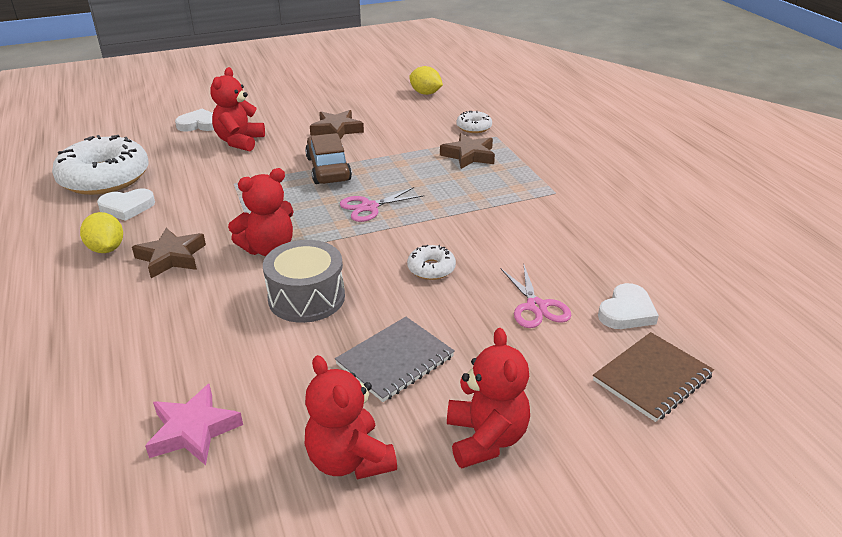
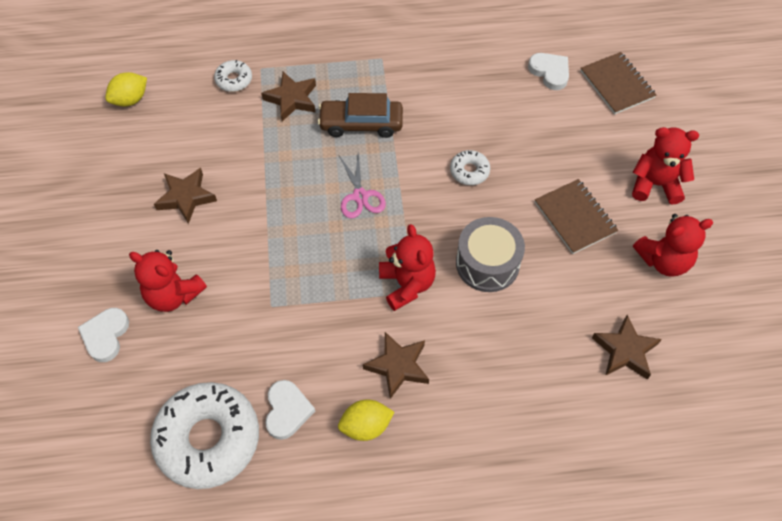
camera: 75 degrees left, 25 degrees up
pink star [145,384,243,465] -> brown star [592,315,662,379]
brown car [305,133,352,184] -> brown car moved to [318,93,403,138]
grey notebook [335,317,455,402] -> brown notebook [535,179,618,254]
pink scissors [501,265,572,328] -> none

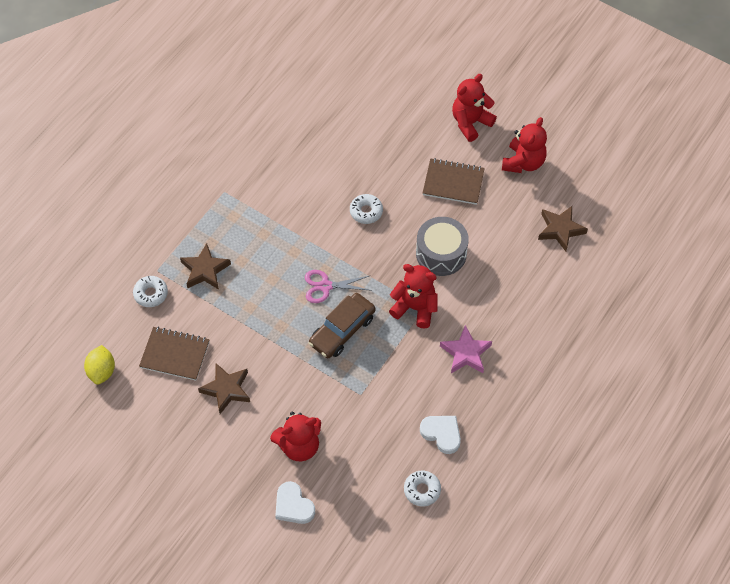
camera: 50 degrees left, 0 degrees up
white donut [150,382,259,489] -> white donut [404,471,441,507], size x0.45
brown car [318,93,403,138] -> brown car moved to [309,293,375,358]
yellow lemon [338,399,394,441] -> none
pink scissors [339,153,386,219] -> pink scissors turned 150 degrees clockwise [305,270,371,303]
brown star [363,332,429,399] -> pink star [440,325,492,373]
white heart [528,53,569,90] -> none
brown notebook [580,52,656,114] -> brown notebook moved to [139,327,210,381]

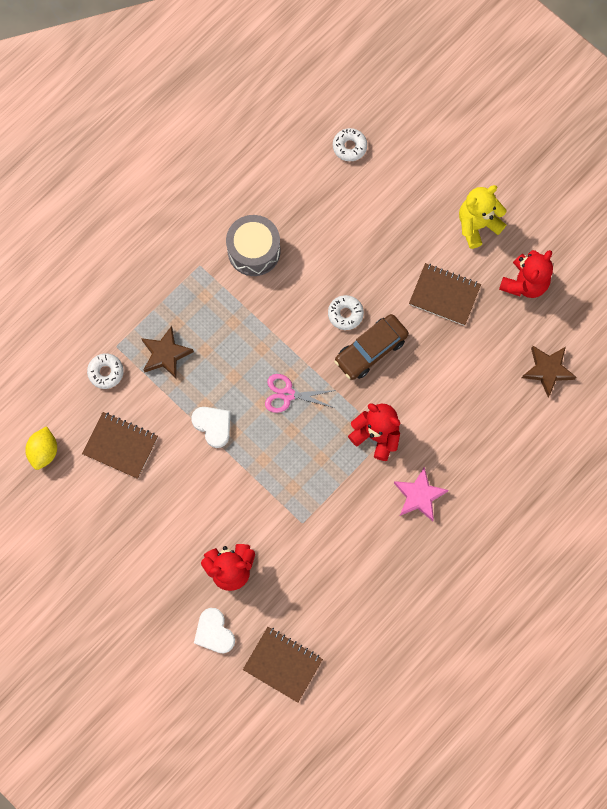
camera: 10 degrees right, 15 degrees up
brown star [198,363,250,414] -> none
brown car [309,293,375,358] -> brown car moved to [334,314,409,380]
white donut [404,471,441,507] -> white donut moved to [333,128,367,161]
grey drum [416,217,469,276] -> grey drum moved to [226,215,280,276]
white heart [420,416,461,454] -> white heart moved to [191,407,230,448]
red teddy bear [452,74,497,142] -> yellow teddy bear [459,185,506,249]
none -> brown notebook [243,627,323,703]

